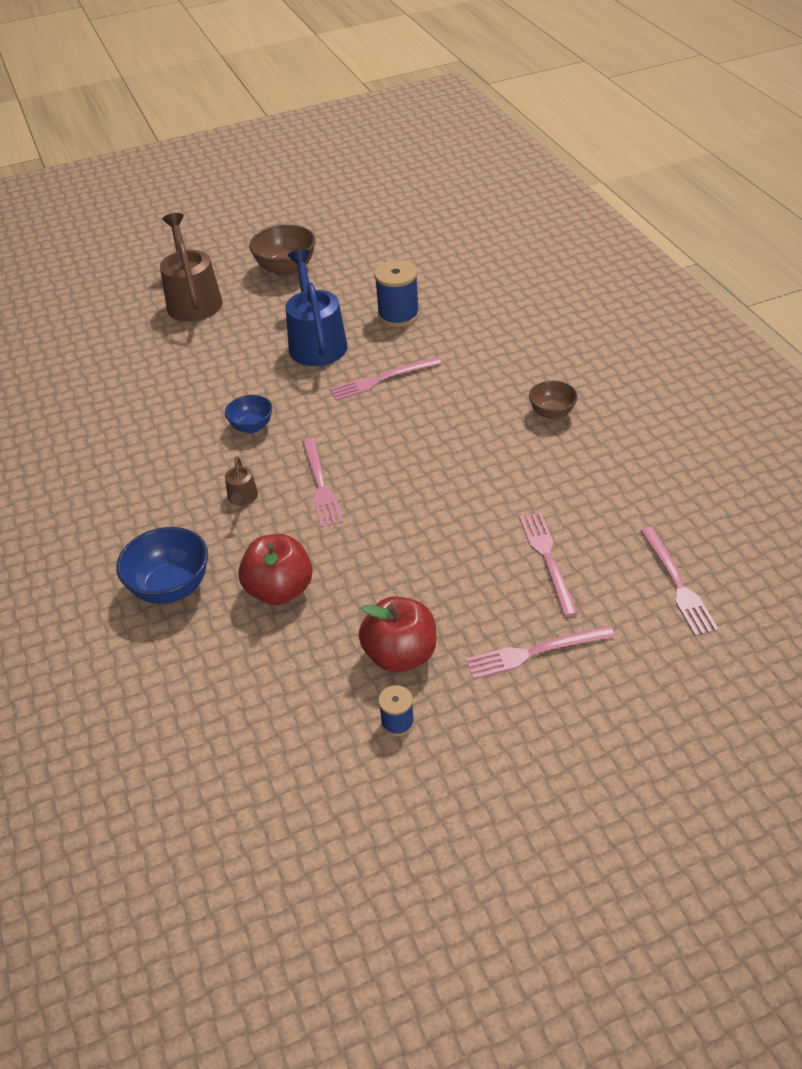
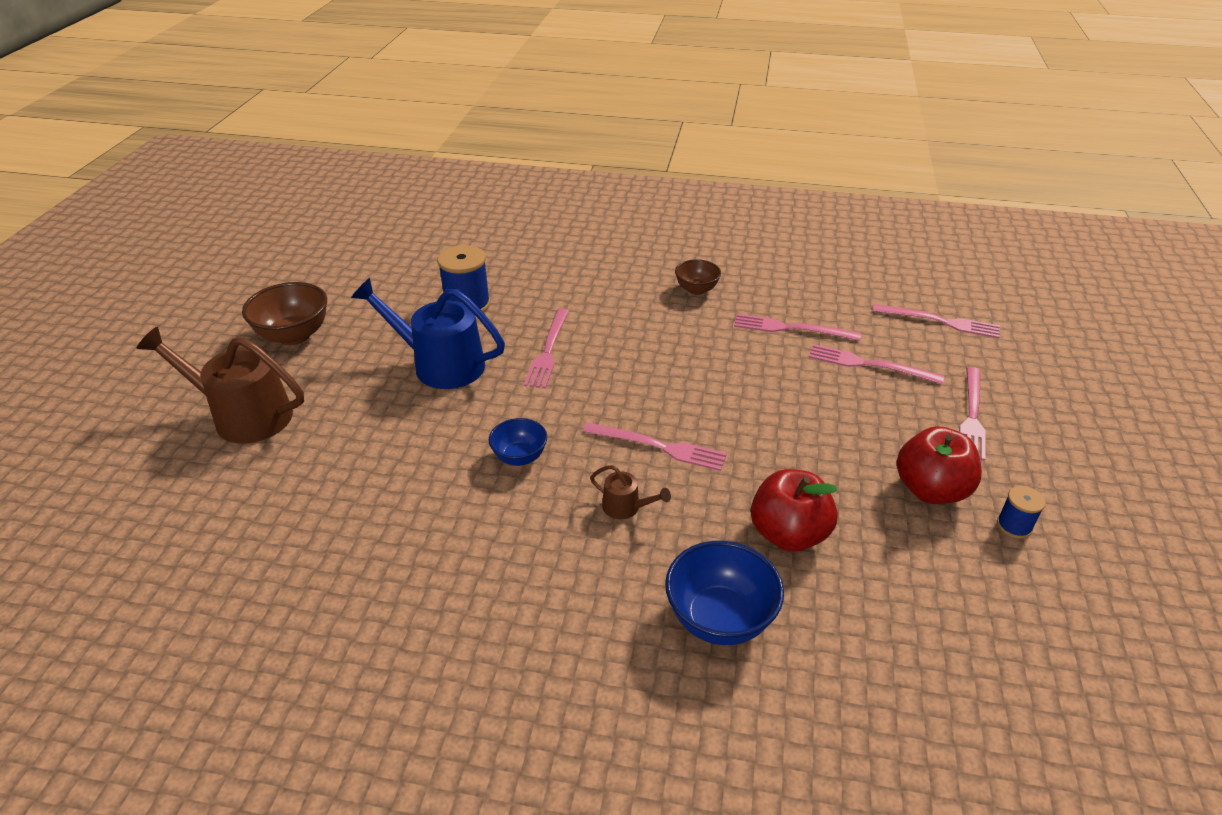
camera: 60 degrees left, 5 degrees down
none -> pink fork [734,314,861,341]

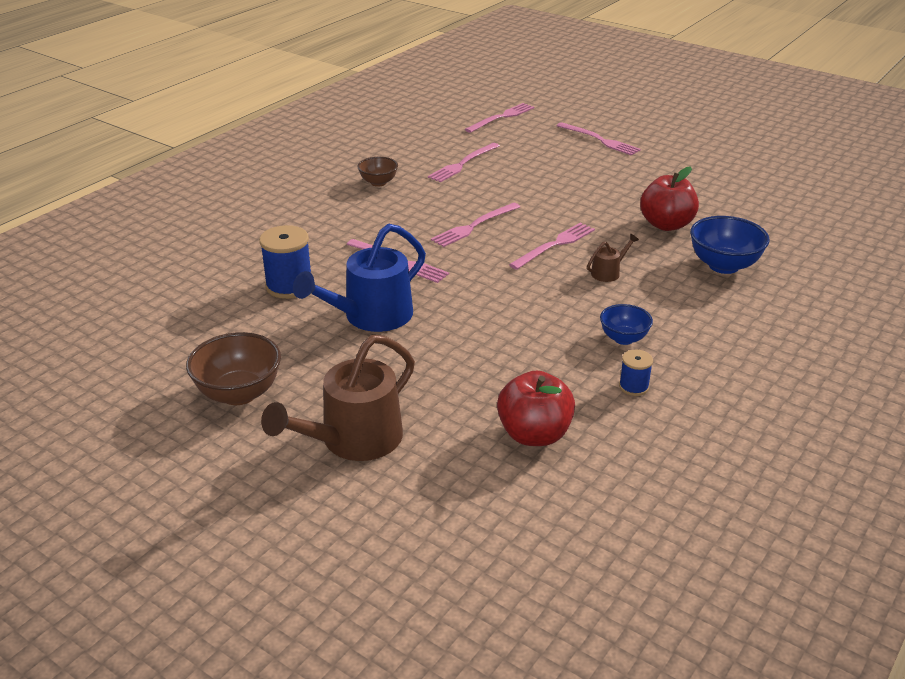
camera: 65 degrees left, 5 degrees down
blue bowl [488,418,547,466] -> blue bowl moved to [600,304,653,345]
pink fork [809,344,944,384] -> pink fork moved to [431,203,520,247]
red apple [897,426,982,504] -> red apple moved to [497,371,575,446]
blue spool [997,486,1046,539] -> blue spool moved to [619,350,653,396]

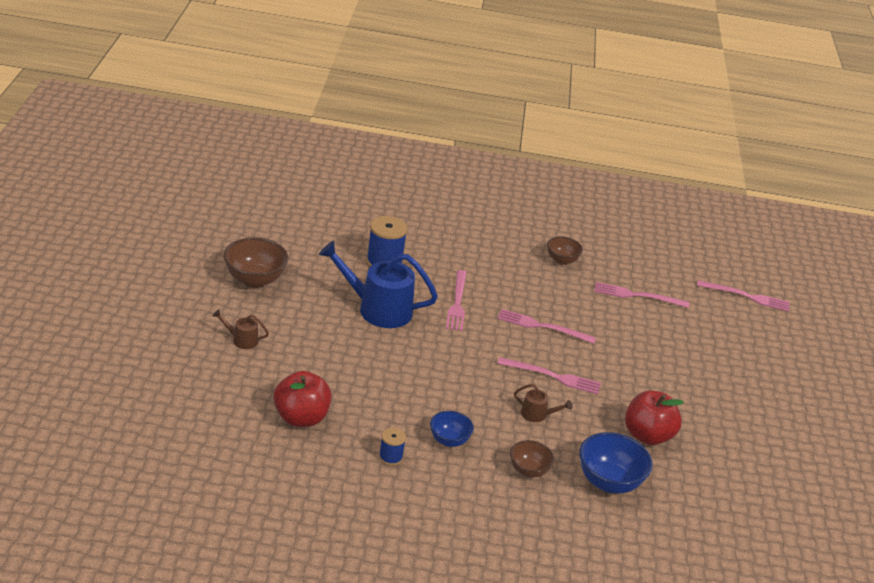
camera: 55 degrees right, 0 degrees up
brown watering can [261,335,415,461] -> brown watering can [212,309,269,349], size x0.45
pink fork [556,122,641,156] -> none
none -> brown bowl [510,440,554,478]

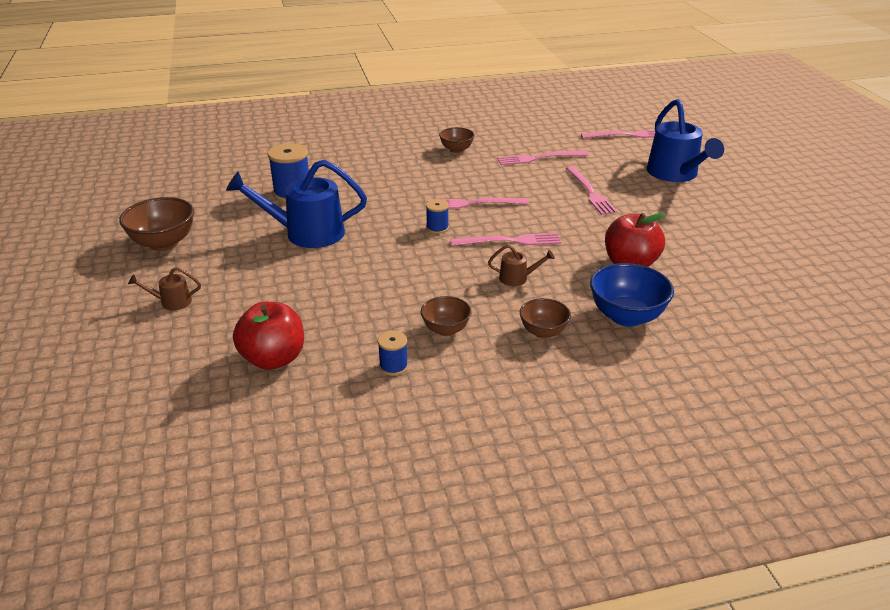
camera: 15 degrees left, 0 degrees up
blue bowl [430,411,474,447] -> brown bowl [421,296,472,336]
pink fork [446,270,467,331] -> pink fork moved to [566,166,618,215]
none -> blue spool [426,199,449,234]
none -> blue watering can [647,99,724,182]

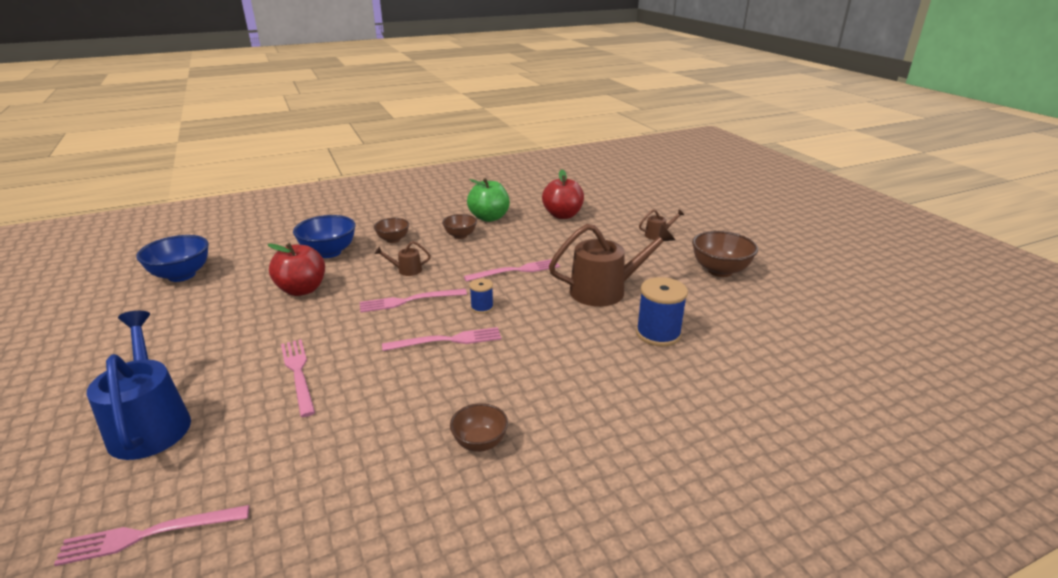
camera: 170 degrees right, 5 degrees down
blue watering can [226,160,367,248] -> brown watering can [549,224,675,307]
blue spool [378,331,408,376] -> green apple [467,178,510,222]
pink fork [497,150,589,165] -> pink fork moved to [464,259,560,282]
none -> blue bowl [136,235,209,282]

